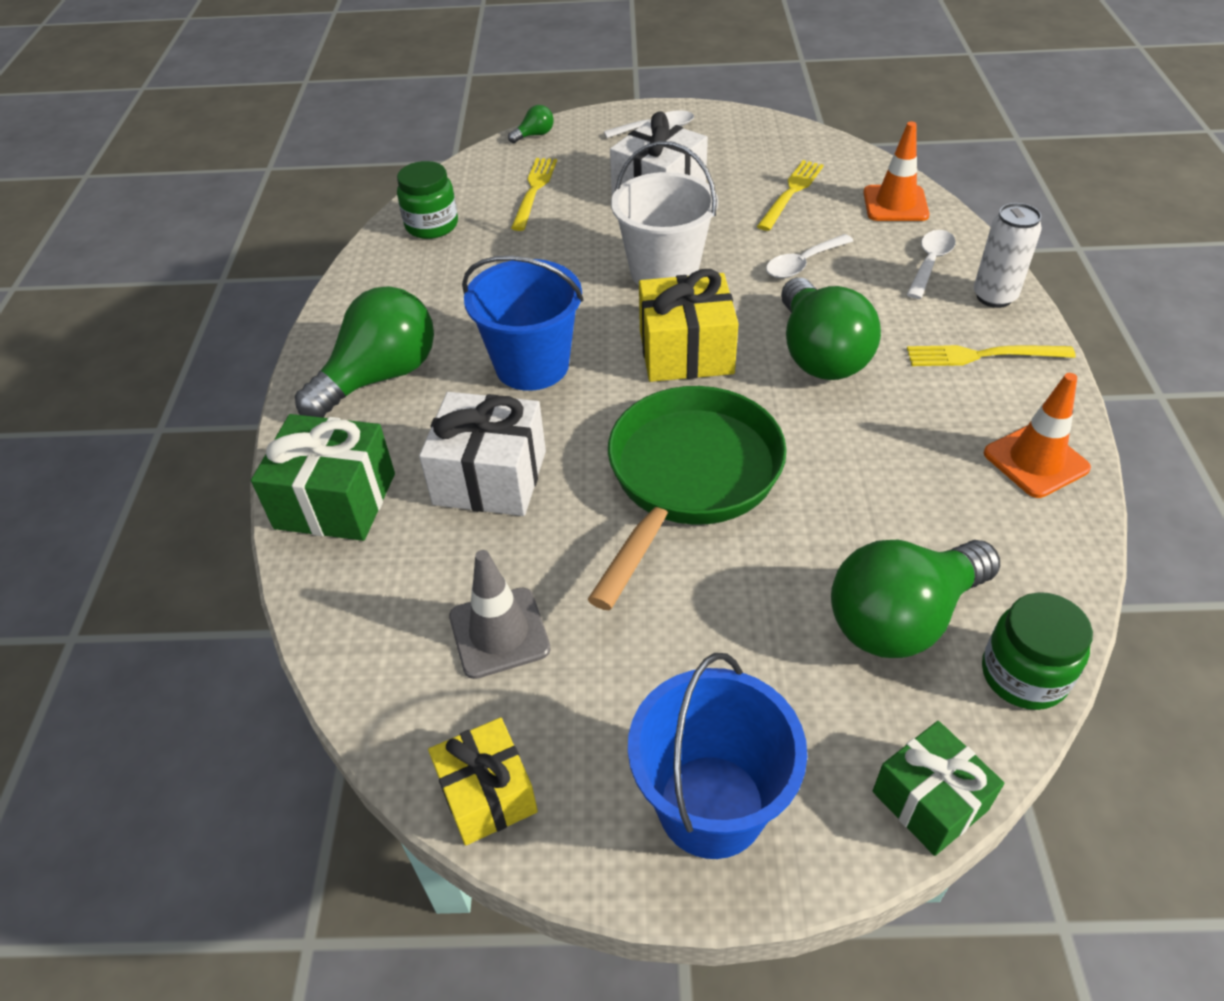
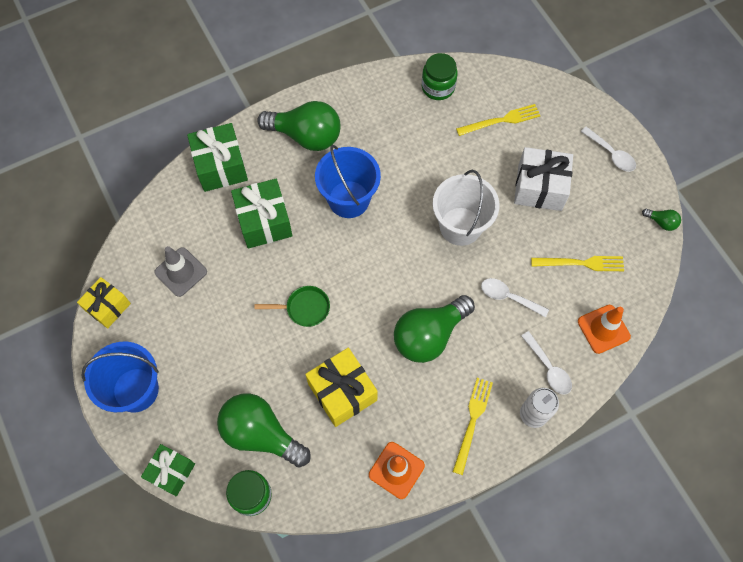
camera: 60 degrees right, 20 degrees up
white gift [419,392,546,516] -> green gift [231,179,292,249]
green light bulb [508,105,554,143] -> green light bulb moved to [642,209,681,231]
green pan [587,386,787,610] -> green pan [254,286,330,327], size x0.46
yellow gift [639,269,739,382] -> yellow gift moved to [305,348,378,427]
white spoon [906,230,956,299] -> white spoon turned 60 degrees clockwise [521,331,572,394]
yellow fork [907,345,1076,366] -> yellow fork turned 45 degrees clockwise [453,378,493,475]

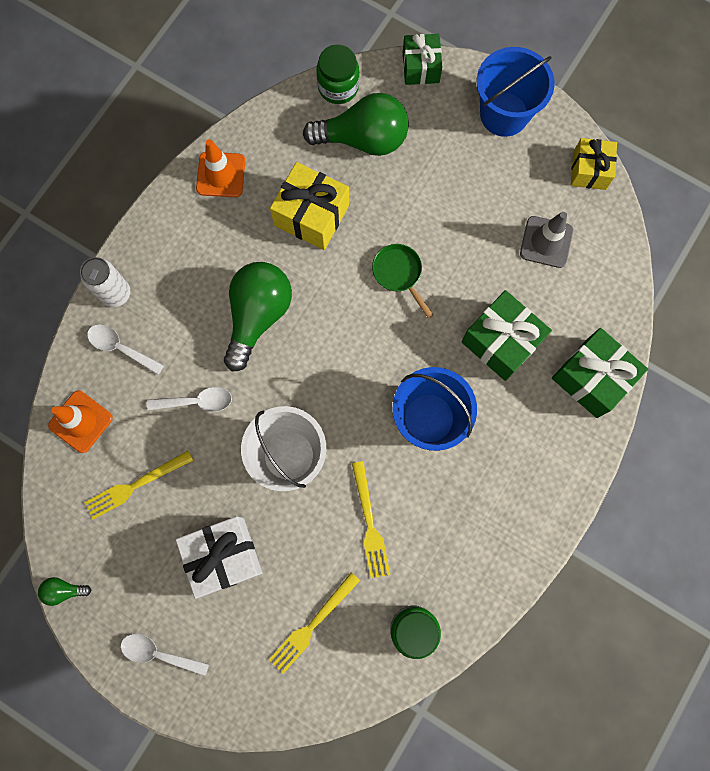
camera: 150 degrees right, 10 degrees up
green pan [254,286,330,327] -> green pan turned 90 degrees clockwise [372,244,433,318]
green light bulb [257,101,340,151] -> none
yellow fork [453,378,493,475] -> yellow fork moved to [352,461,390,579]

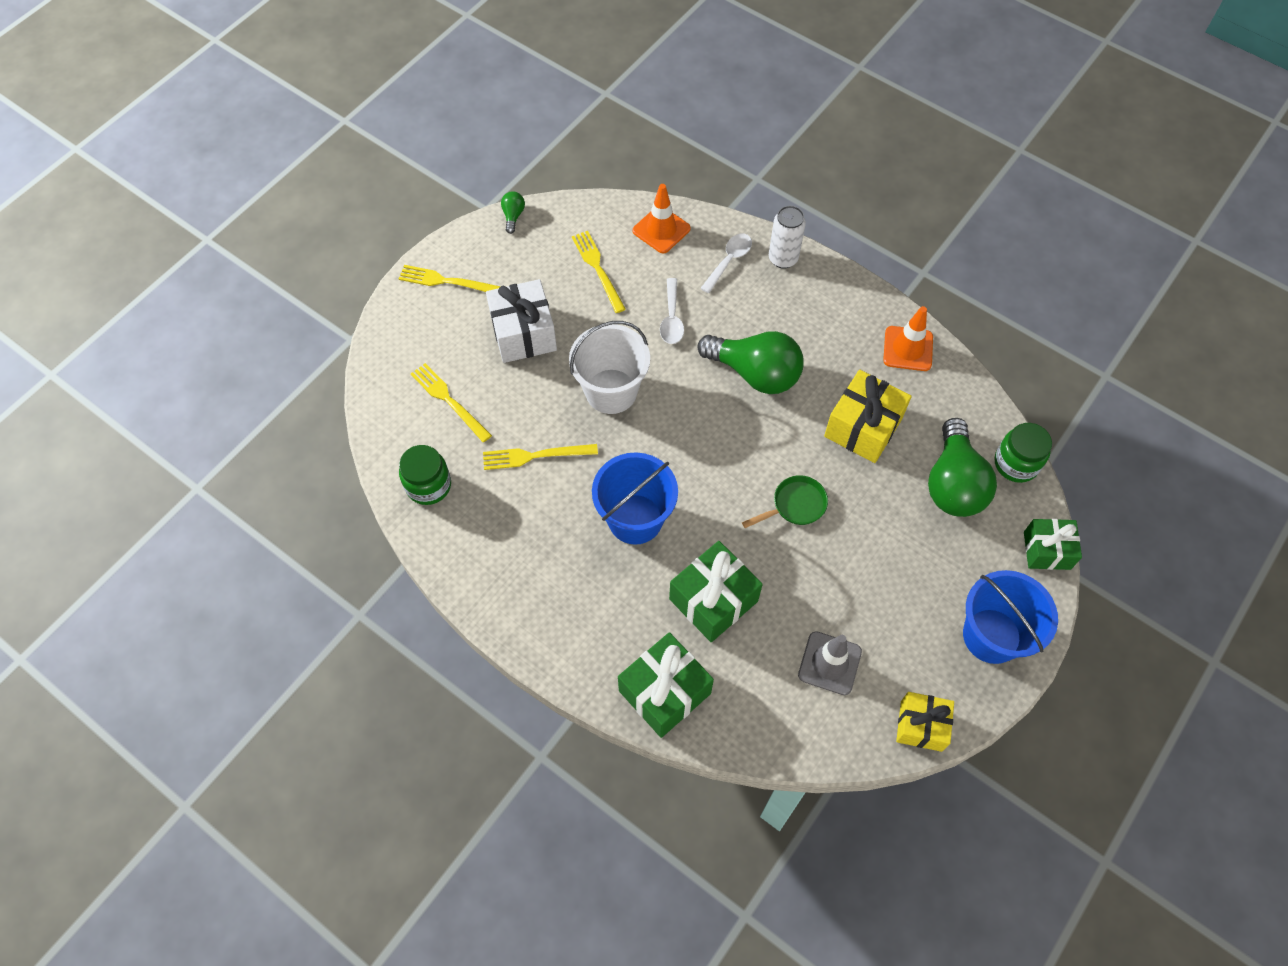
camera: 95 degrees right, 15 degrees down
white spoon [120,634,209,676] -> yellow fork [399,265,501,292]

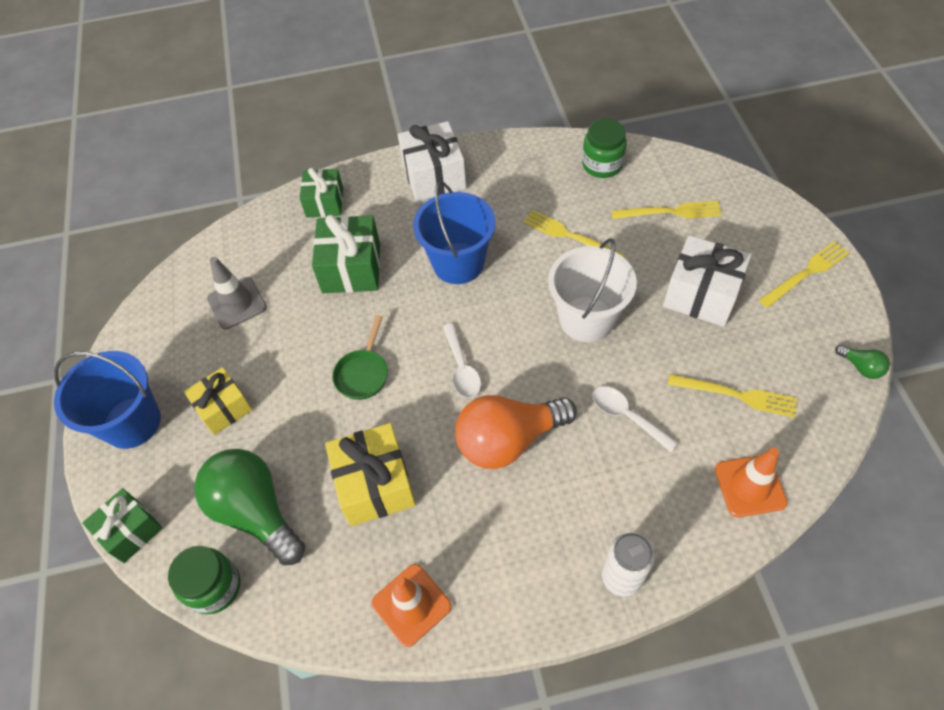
camera: 135 degrees right, 5 degrees down
yellow fork [483,444,598,470] -> yellow fork turned 90 degrees counterclockwise [523,210,626,258]
green gift [618,632,714,738] -> green gift [300,168,343,218], size x0.67
green light bulb [697,331,804,394] -> orange light bulb [455,395,577,469]
white spoon [700,234,752,293] -> white spoon moved to [443,323,481,398]
yellow gift [896,692,954,752] -> yellow gift moved to [184,367,252,435]
none -> white gift [398,121,466,202]

